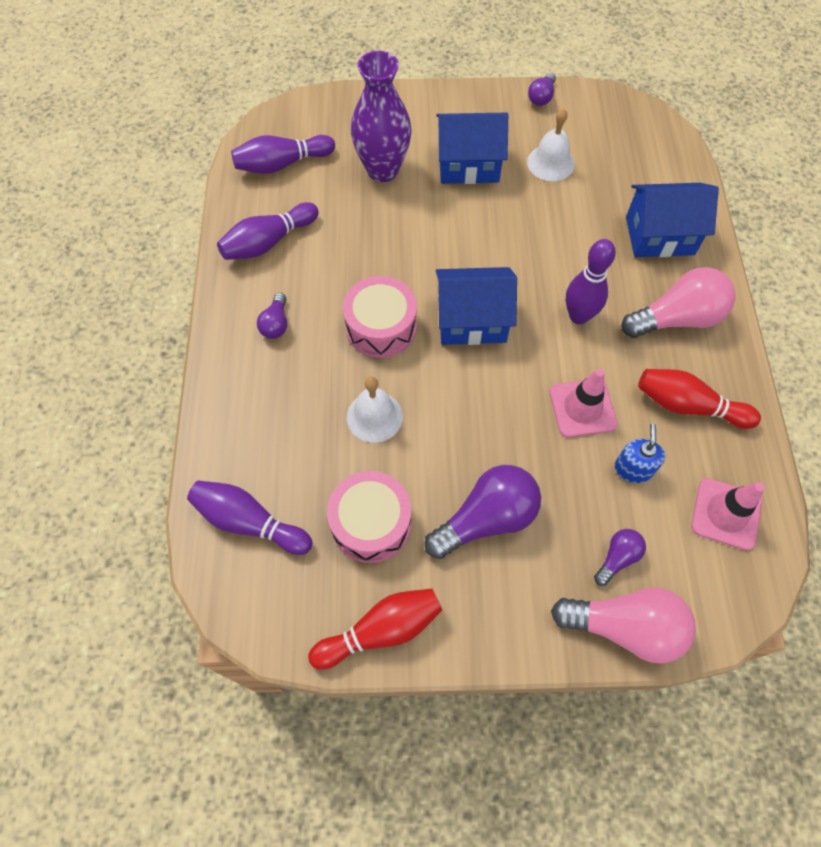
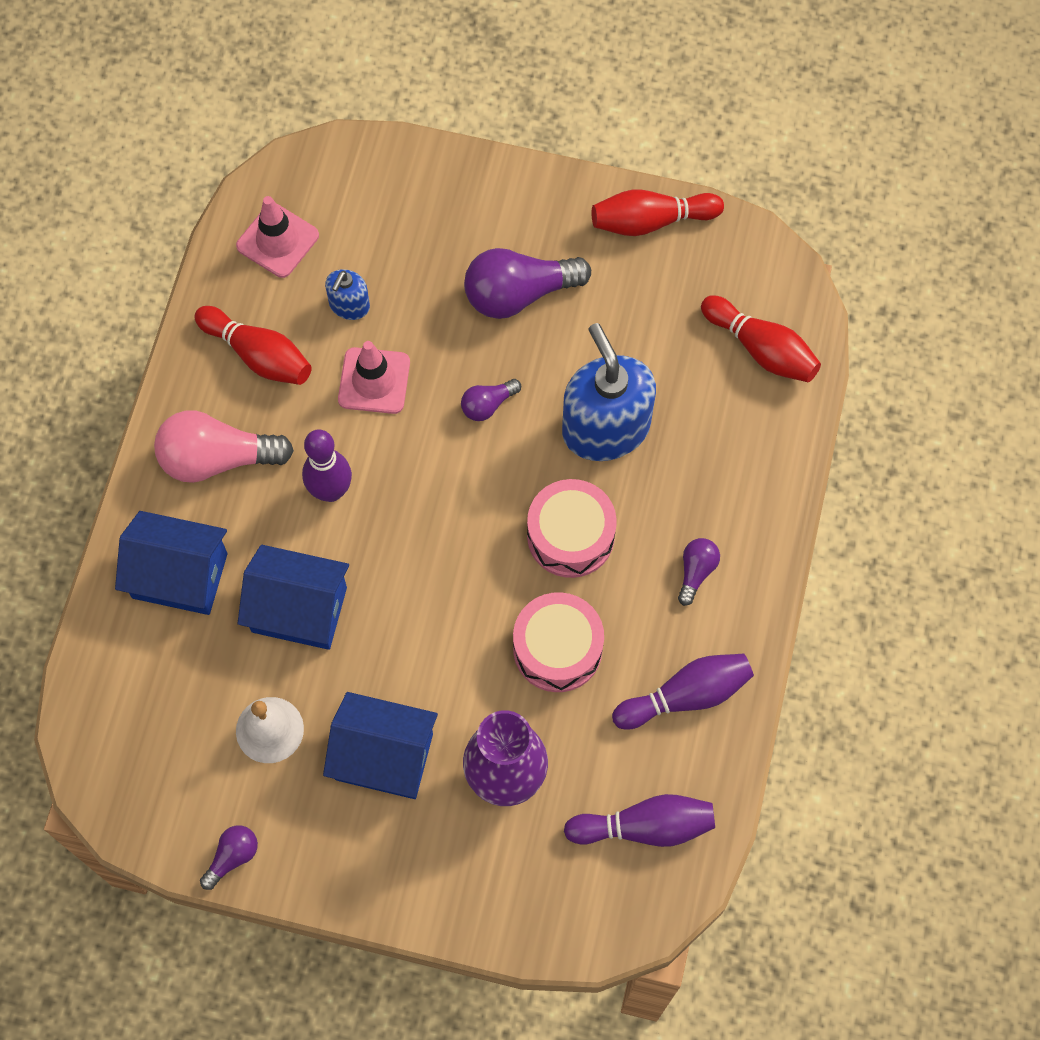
camera: 165 degrees left, 5 degrees up
purple bowling pin [187,480,312,555] -> red bowling pin [701,295,821,382]
pink drum [327,471,411,563] -> pink drum moved to [513,592,604,692]
white bell [347,377,403,443] -> blue soap dispenser [562,323,656,461]
blue house [436,267,517,345] -> blue house moved to [238,545,349,650]
pink light bulb [551,587,696,664] -> none
purple light bulb [594,529,646,586] -> purple light bulb moved to [461,379,521,421]

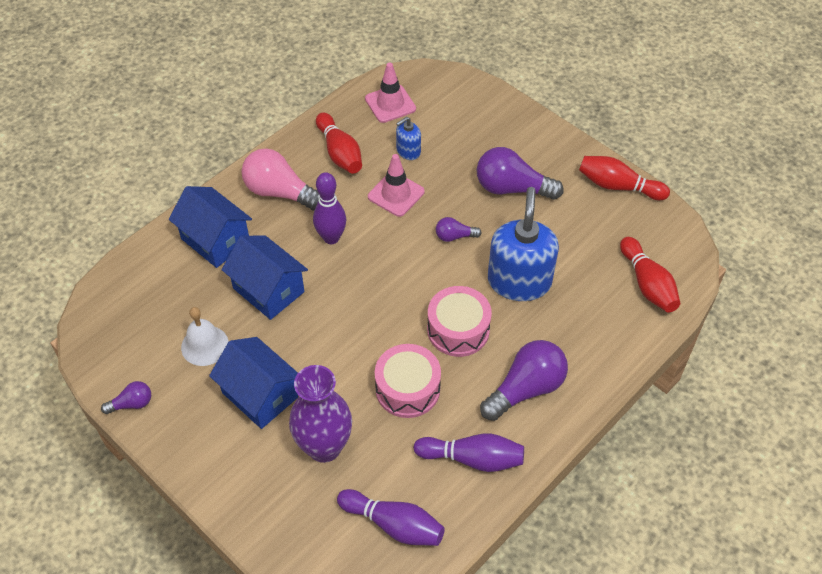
camera: 30 degrees right, 15 degrees down
purple light bulb [678,538,720,606] -> purple light bulb [480,340,568,421], size x1.98

